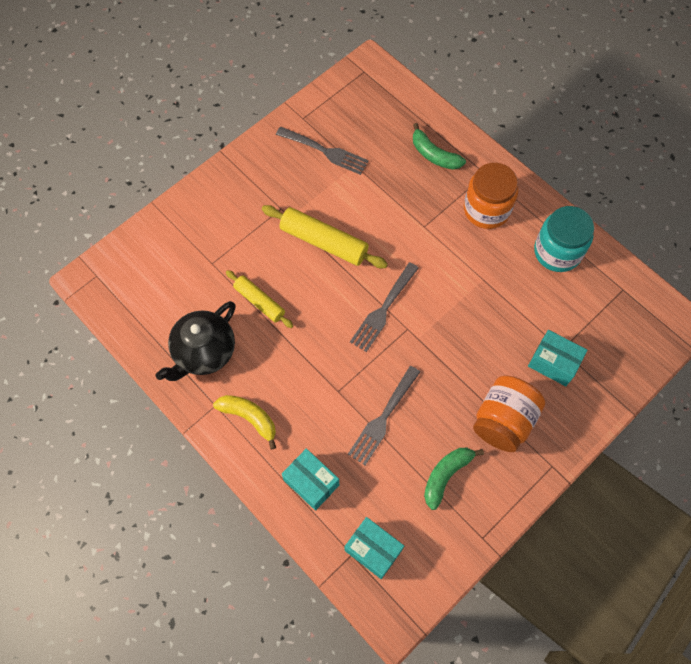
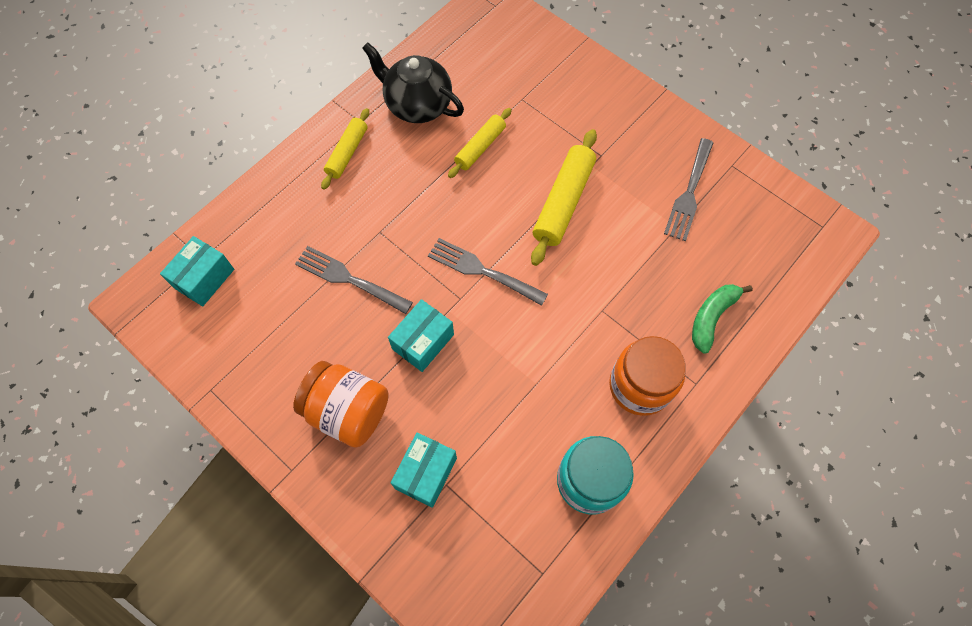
camera: 85 degrees right, 0 degrees up
yellow banana [213,395,276,449] -> yellow rolling pin [321,108,369,190]
turquoise box [282,448,339,511] -> turquoise box moved to [388,299,454,372]
green banana [424,448,484,510] -> none

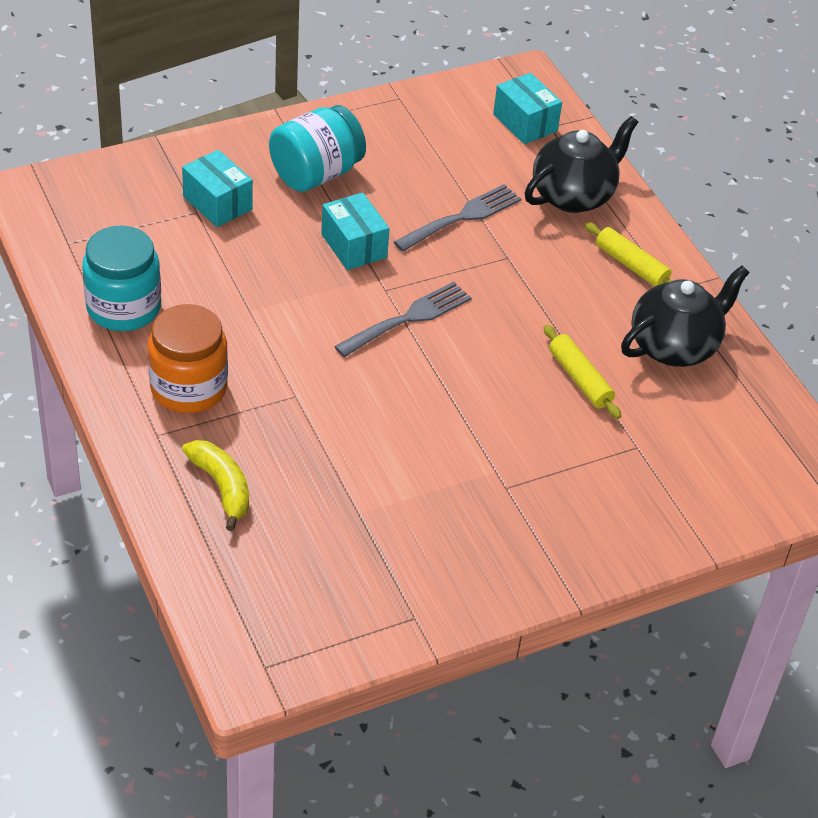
camera: 110 degrees right, 20 degrees down
orange jar [293,361,389,447] -> turquoise jar [269,105,366,192]
yellow rolling pin [531,129,597,266] -> none
grey fork [664,138,713,241] -> none
green banana [692,284,753,354] -> yellow banana [182,440,249,531]
none -> black teapot [525,116,638,213]

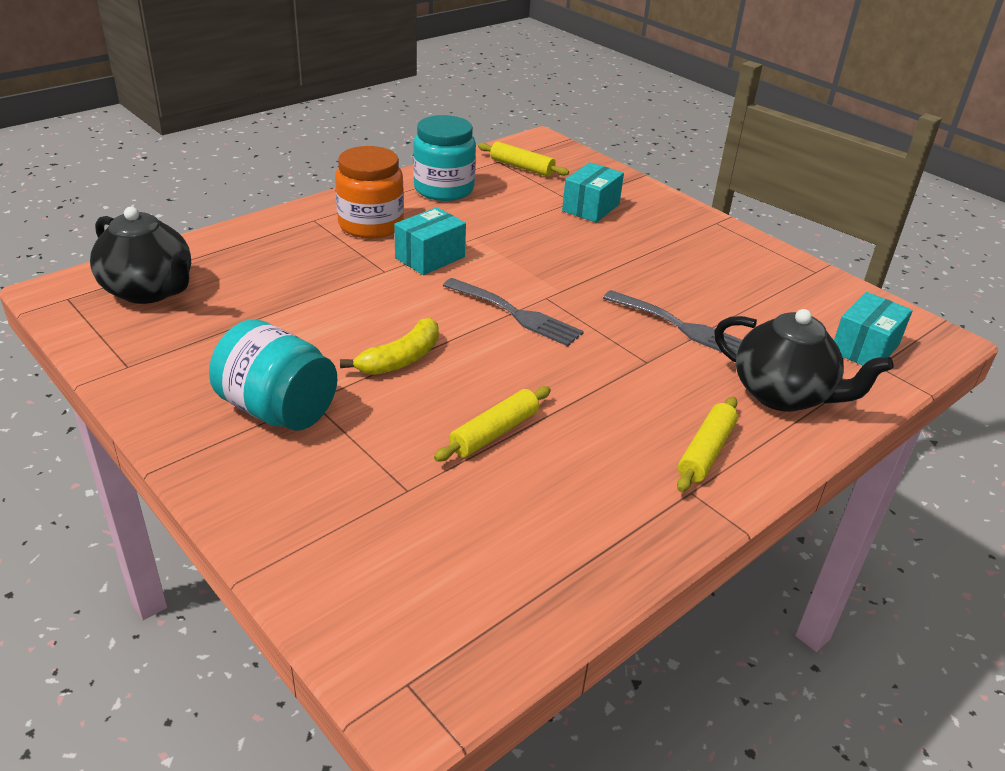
camera: 75 degrees right, 10 degrees down
yellow banana [182,440,249,531] -> yellow banana moved to [340,318,439,375]
turquoise jar [269,105,366,192] -> turquoise jar moved to [209,319,337,431]
turquoise box [321,192,390,270] -> turquoise box moved to [394,207,466,275]
black teapot [621,265,750,367] -> black teapot moved to [90,207,191,304]
none -> yellow rolling pin [478,141,569,177]

